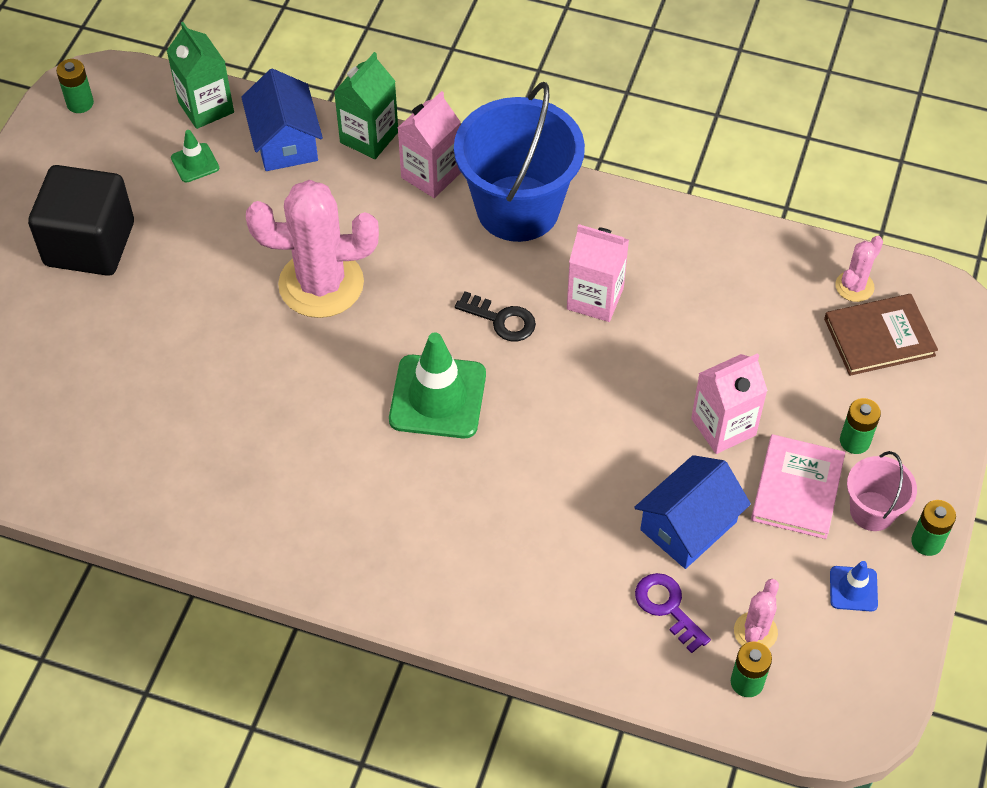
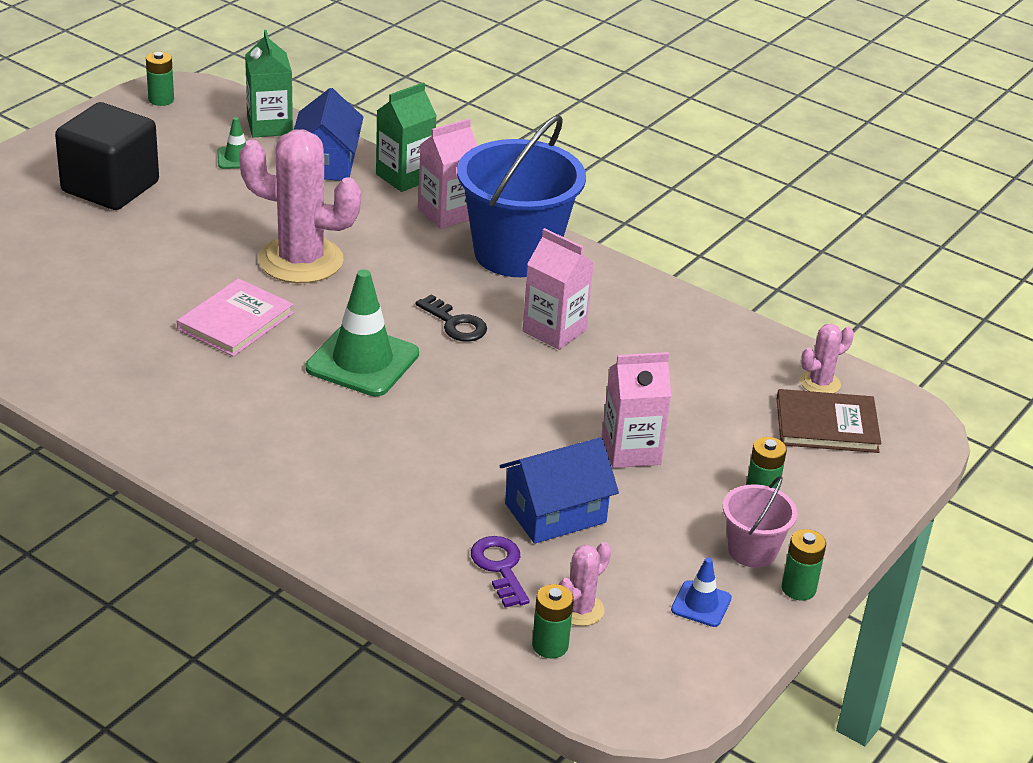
camera: 15 degrees right, 20 degrees down
pink book [751,434,845,539] -> pink book moved to [177,278,294,357]

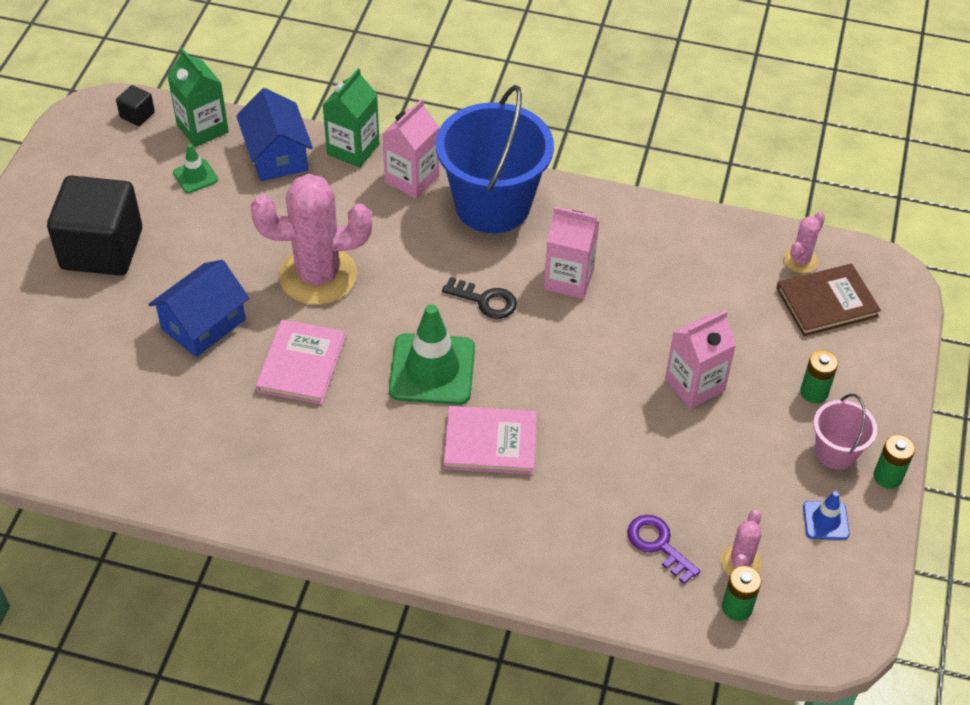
camera: 20 degrees left, 15 degrees up
green battery [146,52,174,106] -> none
blue house [500,437,619,544] -> blue house moved to [148,260,249,357]
none -> black cube [116,85,155,126]
none -> pink book [444,406,537,475]

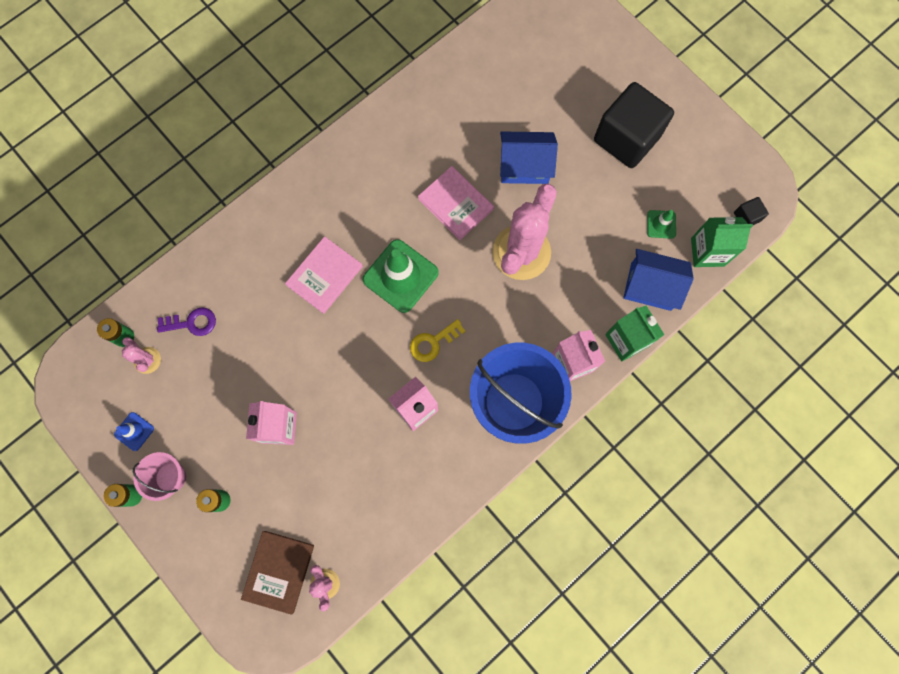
camera: 125 degrees right, 25 degrees up
blue house [148,260,249,357] -> blue house turned 75 degrees counterclockwise [500,131,558,184]
black key [442,277,517,319] -> yellow key [410,319,466,362]

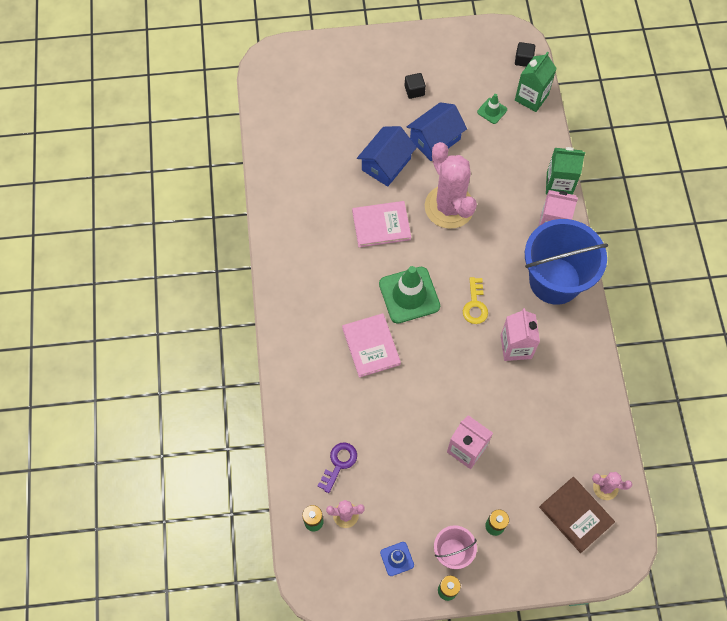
camera: 55 degrees left, 10 degrees down
black cube [594,82,674,168] -> black cube [405,73,426,99], size x0.40
blue house [623,249,694,311] -> blue house moved to [407,102,467,161]

